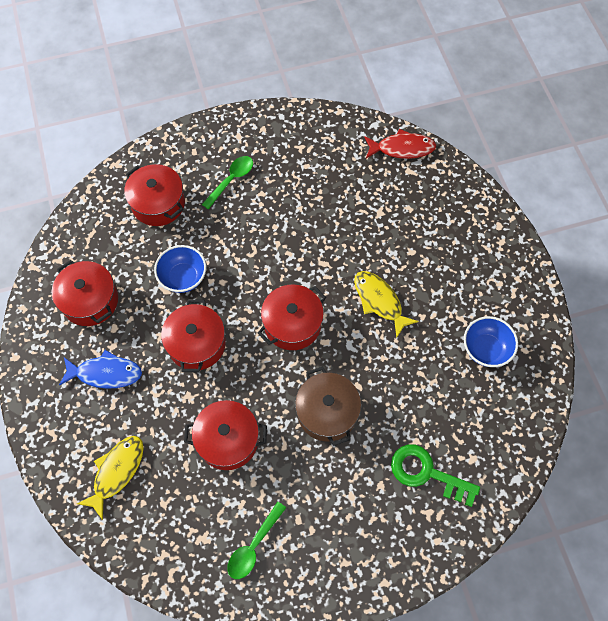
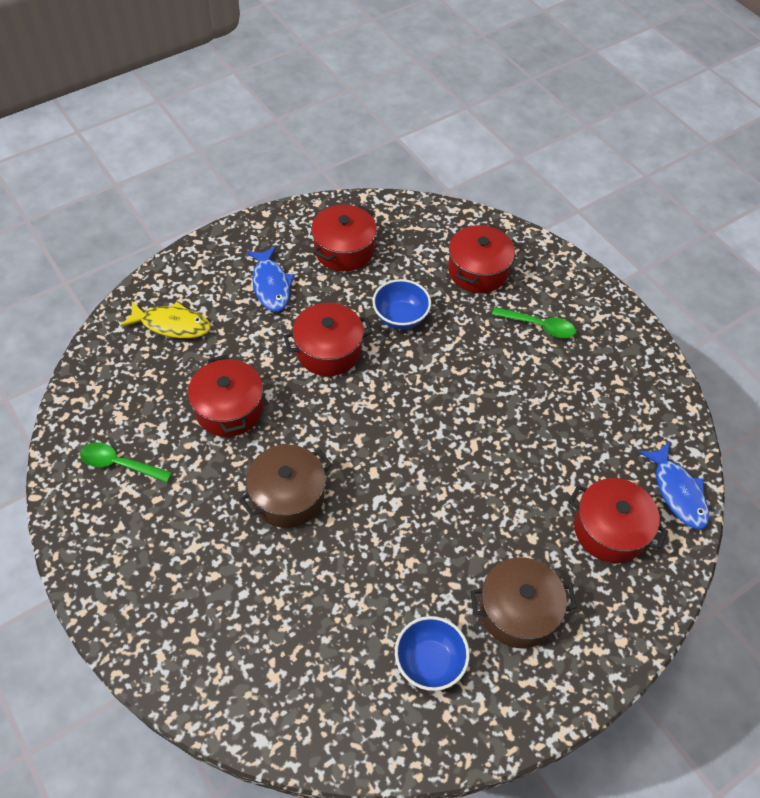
camera: 70 degrees right, 10 degrees down
red pot [258,285,326,350] -> red pot moved to [568,478,668,563]
yellow fish [354,271,419,338] -> none
red fish [364,129,436,159] -> blue fish [638,443,709,529]
green key [391,444,480,507] -> none
none -> brown pot [470,557,577,648]

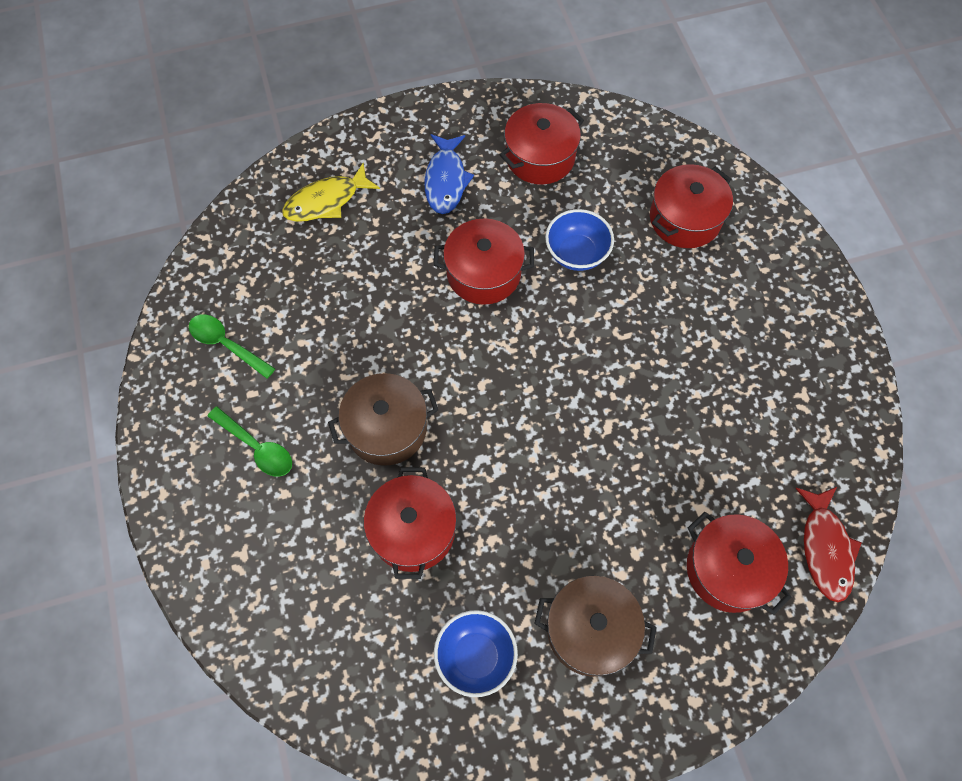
camera: 20 degrees right, 10 degrees up
yellow fish [120,302,211,339] -> yellow fish turned 120 degrees clockwise [282,163,380,222]
red pot [188,355,264,437] -> red pot moved to [364,467,457,579]
green spoon [492,307,576,338] -> green spoon moved to [207,407,292,477]
blue fish [638,443,709,529] -> red fish [795,487,862,602]

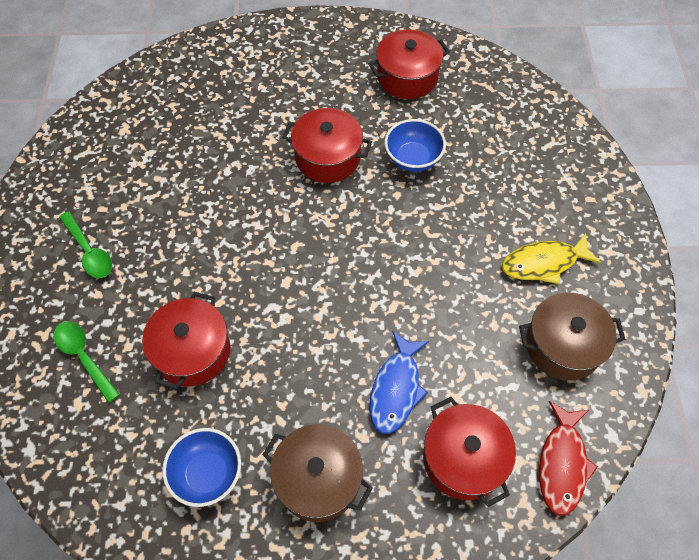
camera: 15 degrees right, 5 degrees down
green spoon [189,314,275,379] -> green spoon moved to [53,321,120,403]
yellow fish [282,163,380,222] -> yellow fish moved to [502,233,601,284]
brown pot [328,373,438,466] -> brown pot moved to [519,293,626,380]
blue fish [425,134,474,214] -> blue fish moved to [369,331,429,434]
red pot [650,164,733,248] -> none

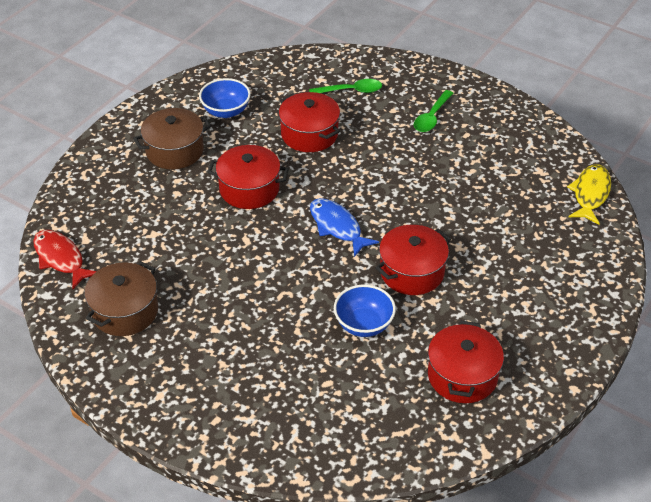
camera: 125 degrees right, 15 degrees down
green spoon [59,211,112,278] -> green spoon turned 60 degrees counterclockwise [414,90,453,132]
blue fish [369,331,429,434] -> blue fish moved to [310,198,379,257]
red pot [423,397,516,507] -> red pot moved to [207,145,289,209]
yellow fish [502,233,601,284] -> yellow fish moved to [567,164,611,224]

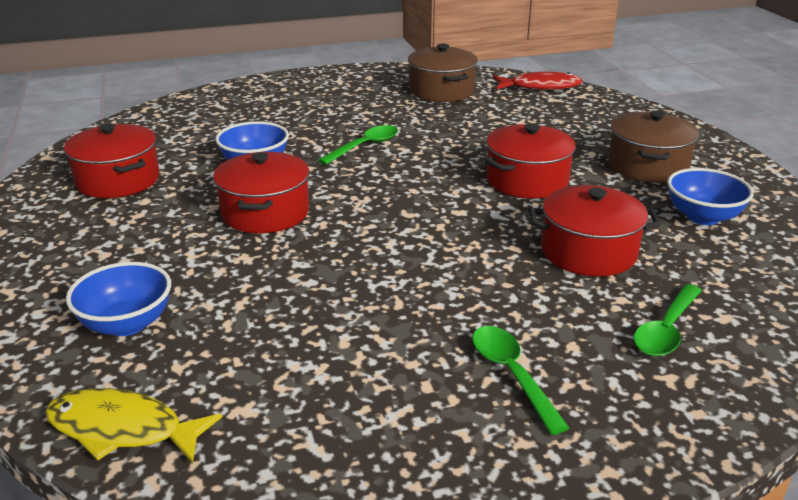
camera: 130 degrees right, 15 degrees down
blue fish [310,198,379,257] -> none
yellow fish [567,164,611,224] -> yellow fish turned 135 degrees clockwise [45,388,222,463]
none -> blue bowl [66,262,171,336]
none -> green spoon [318,125,398,165]

